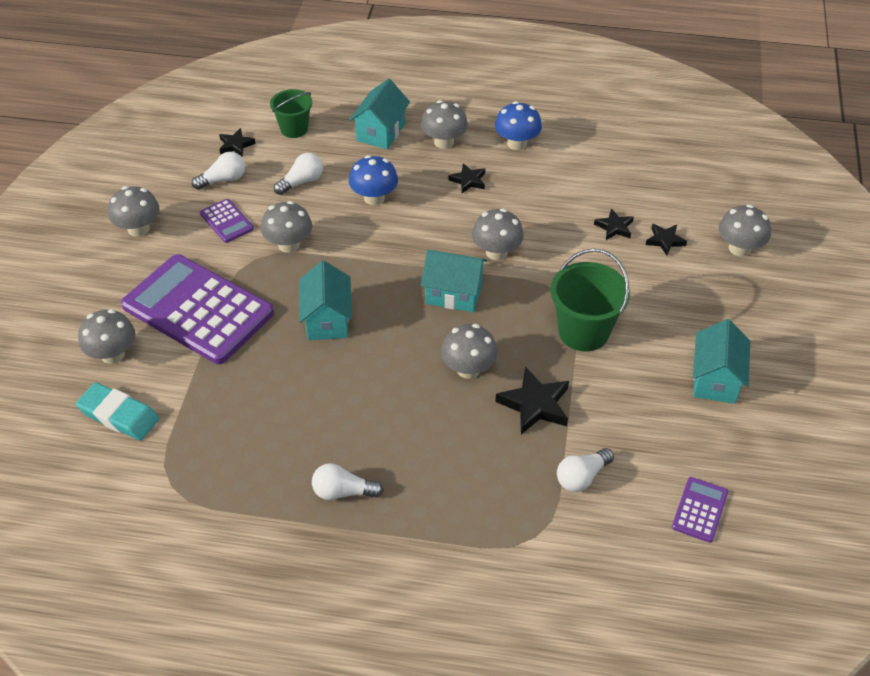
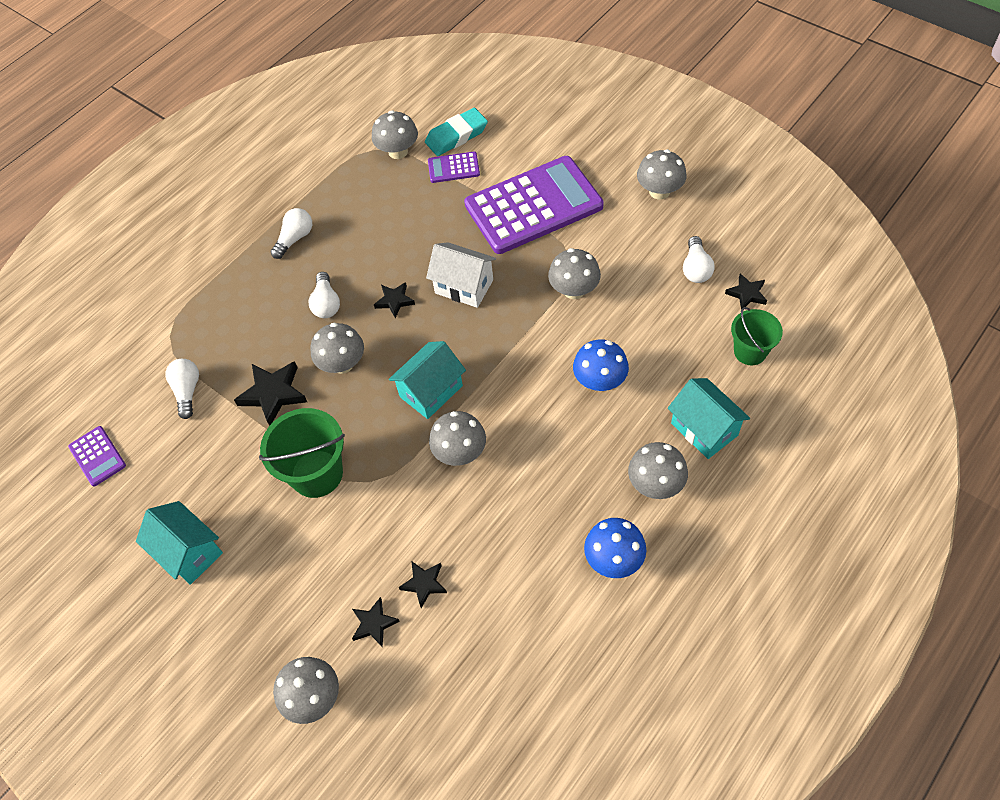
camera: 125 degrees right, 10 degrees up
grey mushroom [78,309,135,364] -> grey mushroom moved to [372,110,418,159]
purple calculator [200,199,254,243] -> purple calculator moved to [428,152,480,183]
white light bulb [274,153,323,195] -> white light bulb moved to [308,272,340,318]
turquoise house [299,261,352,340] -> white house [426,242,496,308]
black star [448,163,485,193] -> black star moved to [374,282,415,318]

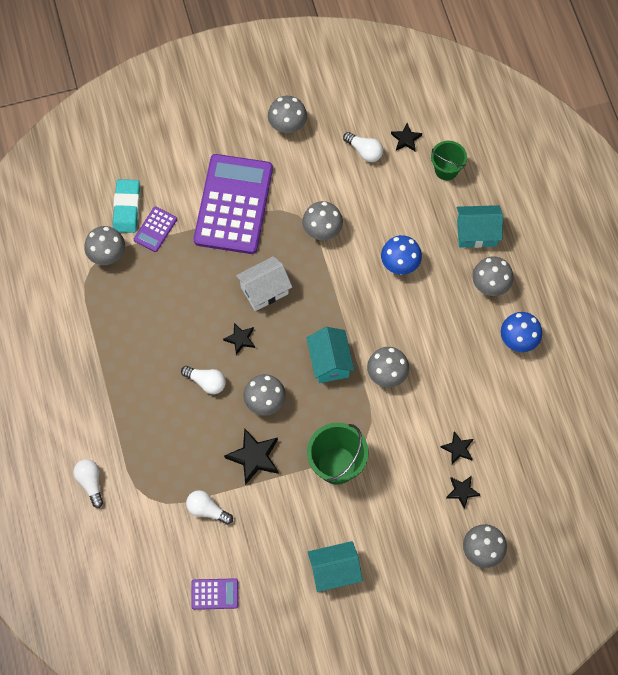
camera: 60 degrees left, 10 degrees up
white light bulb [271,208,312,259] -> white light bulb moved to [73,459,103,508]

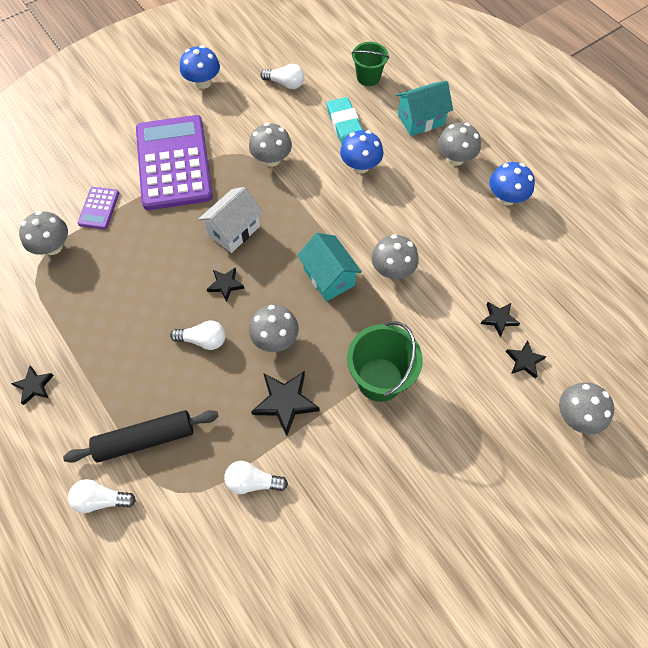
camera: 20 degrees left, 5 degrees down
white light bulb [73,459,103,508] -> white light bulb turned 45 degrees counterclockwise [68,479,136,513]
turquoise eraser [113,179,140,233] -> turquoise eraser moved to [327,97,363,145]
purple calculator [191,578,238,610] -> none
grey mushroom [268,96,307,133] -> blue mushroom [180,46,220,89]
turquoise house [308,541,363,592] -> none
black star [391,123,422,151] -> black star moved to [11,366,54,405]
none -> black rolling pin [63,410,219,463]

